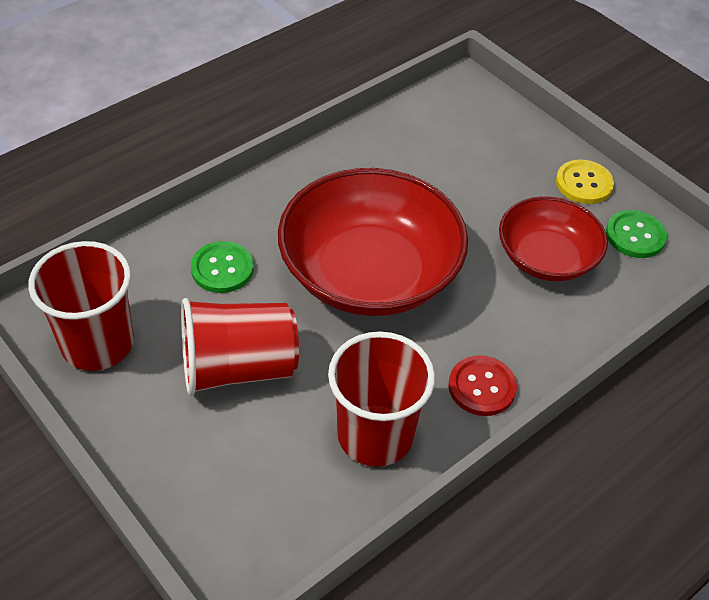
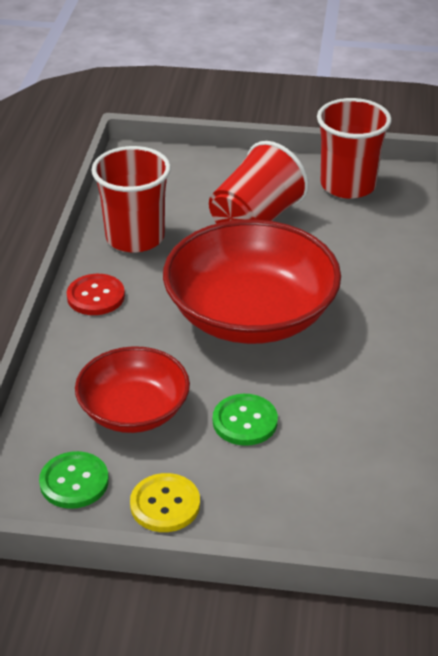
camera: 140 degrees right, 10 degrees down
green button [191,241,254,293] -> green button moved to [213,394,278,446]

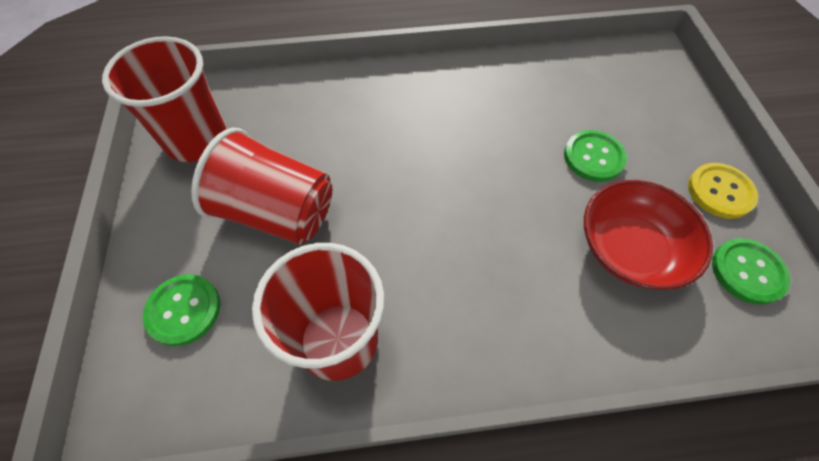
camera: 105 degrees left, 20 degrees up
red button [67,274,125,315] -> none
red bowl [163,219,341,344] -> none
none -> green button [143,274,221,346]

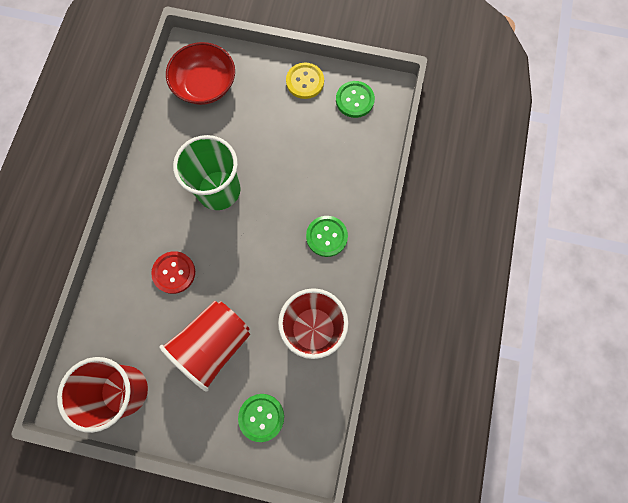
camera: 70 degrees left, 15 degrees up
green button [564,130,627,182] -> green button moved to [306,216,348,257]
red bowl [584,180,713,290] -> red bowl moved to [166,42,235,105]
none -> red button [151,251,195,294]
none -> green cup [173,135,241,210]

